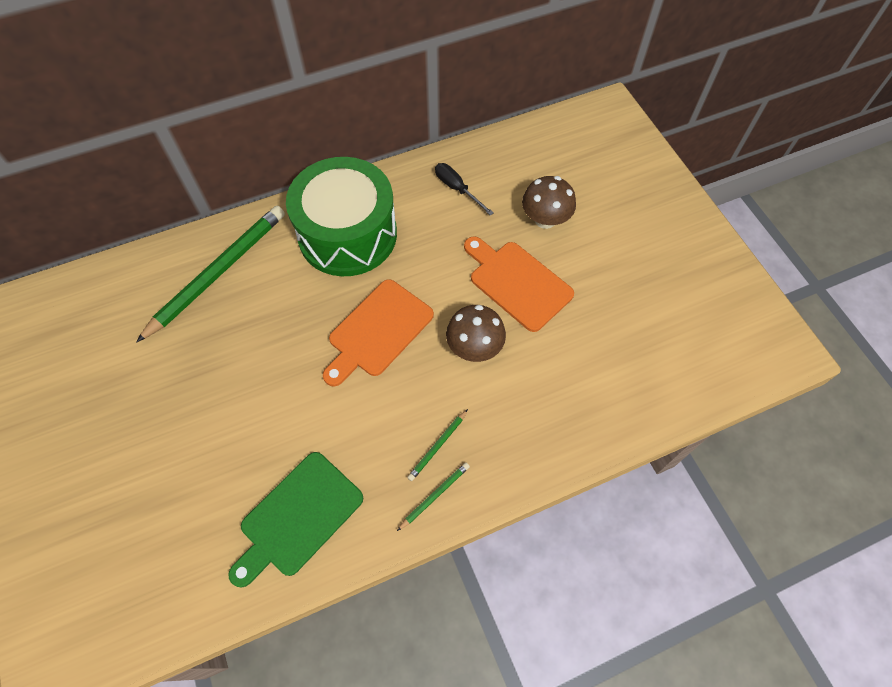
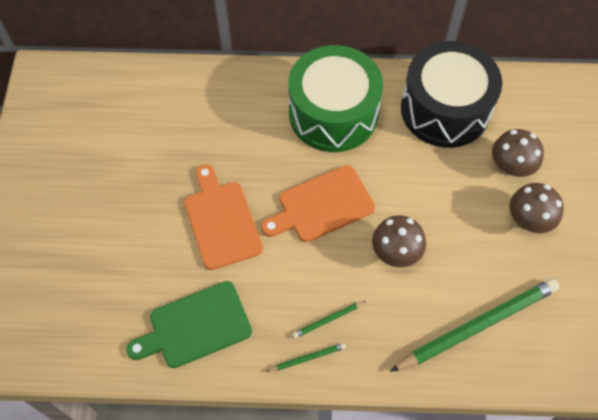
camera: 25 degrees right, 0 degrees up
green pencil [136,206,285,343] -> green pencil moved to [390,278,559,372]
black screwdriver [435,163,494,216] -> black drum [401,41,502,148]
orange cutting board [464,236,574,332] -> orange cutting board moved to [184,164,263,270]
none -> brown mushroom [510,183,564,233]

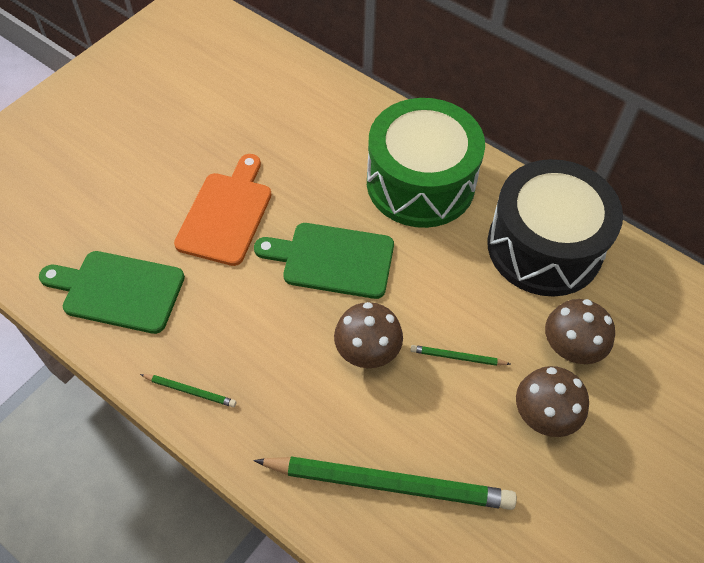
camera: 35 degrees right, 5 degrees down
orange cutting board [261,165,375,242] -> green cutting board [254,223,394,299]
green pencil [292,301,366,338] -> green pencil moved to [411,345,511,366]

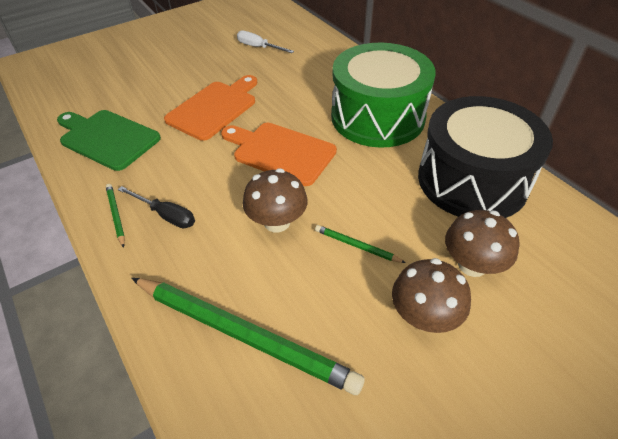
camera: 20 degrees right, 10 degrees down
green pencil [140,374,236,407] -> green pencil turned 150 degrees counterclockwise [106,184,125,248]
green cutting board [254,223,394,299] -> orange cutting board [221,123,337,186]
none -> black screwdriver [118,186,195,229]
none -> white screwdriver [237,30,294,53]

